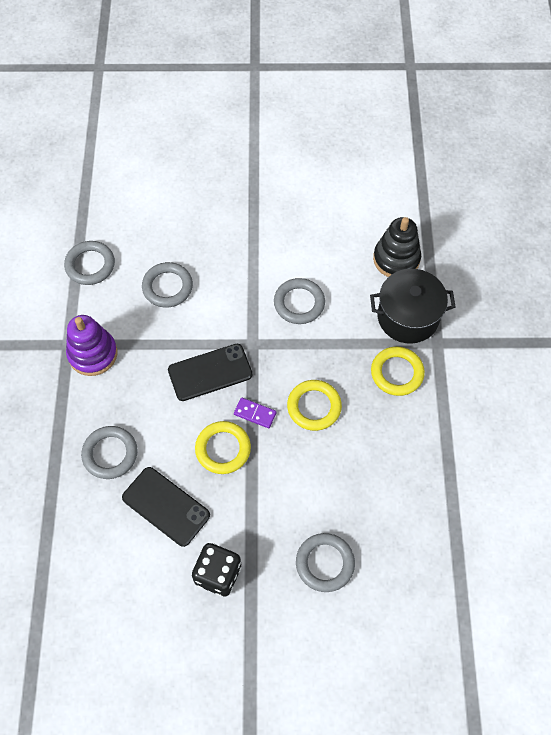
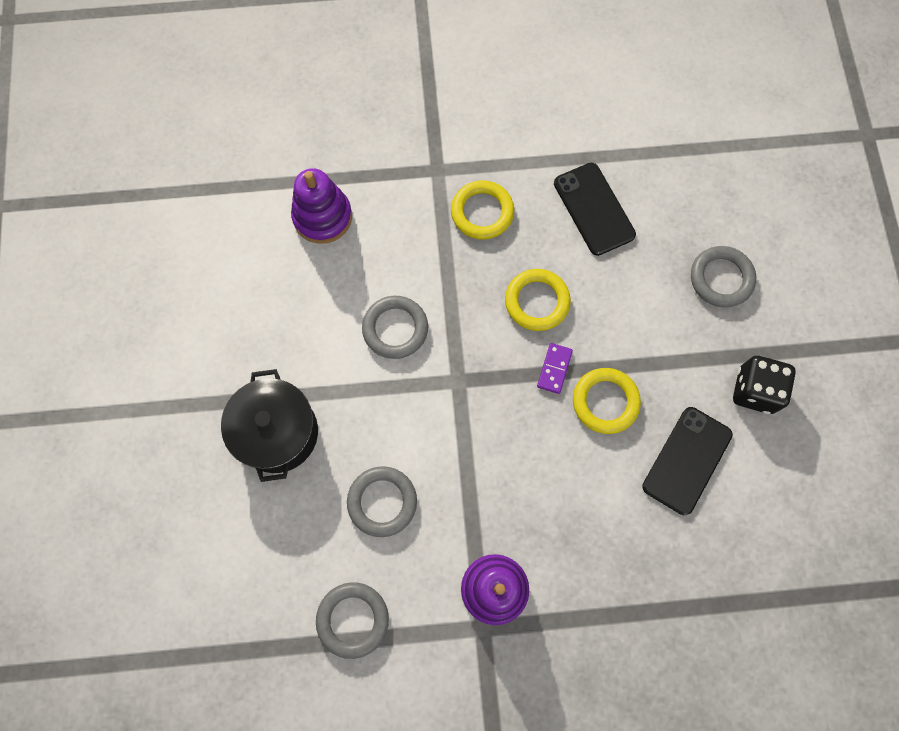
camera: 95 degrees left, 10 degrees up
grey ring [81,426,138,479] -> none
black phone [168,344,252,401] -> black phone moved to [554,163,636,256]
black pot [370,269,456,344] -> black pot moved to [221,369,318,482]
black stacking toy [373,217,421,277] -> purple stacking toy [291,168,352,244]

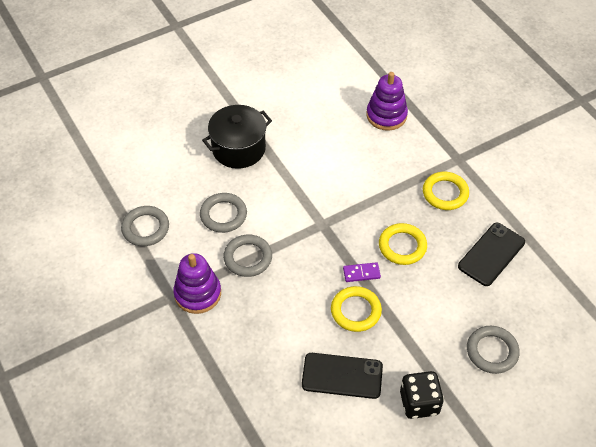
camera: 65 degrees right, 20 degrees down
grey ring [362,296,428,359] -> grey ring moved to [223,235,272,277]

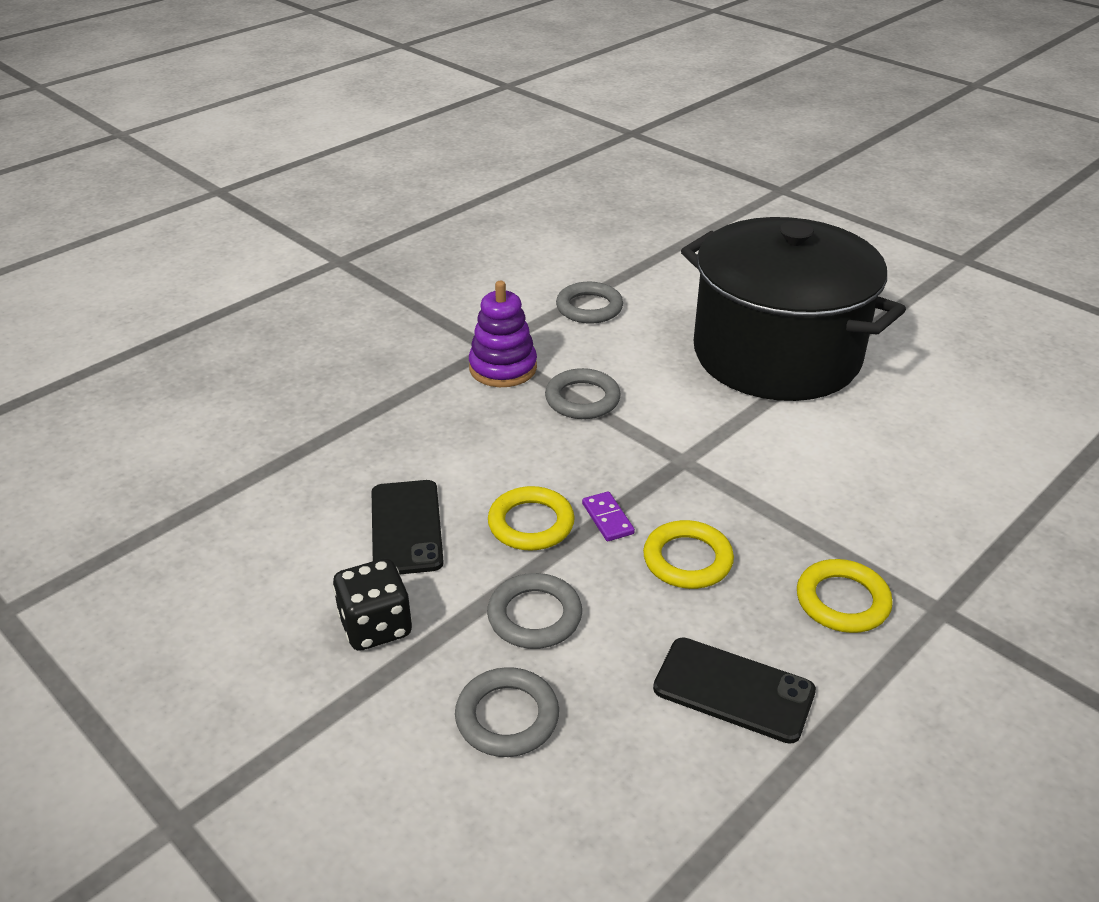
camera: 75 degrees right, 15 degrees down
grey ring [200,193,247,233] -> grey ring moved to [487,573,582,649]
black pot [202,105,272,169] -> black pot [681,217,906,401], size x1.95
purple stacking toy [366,72,408,131] -> none

